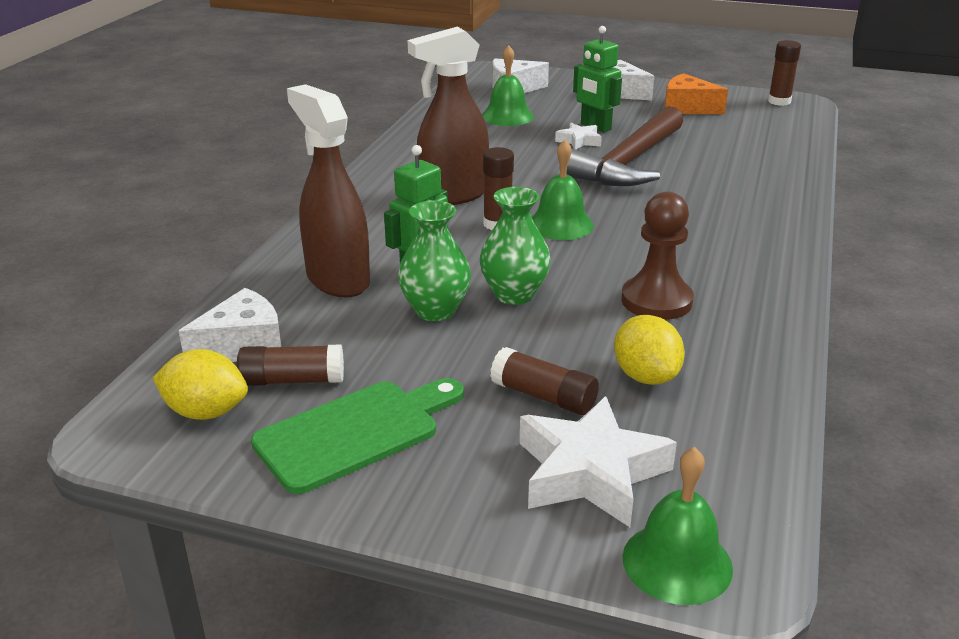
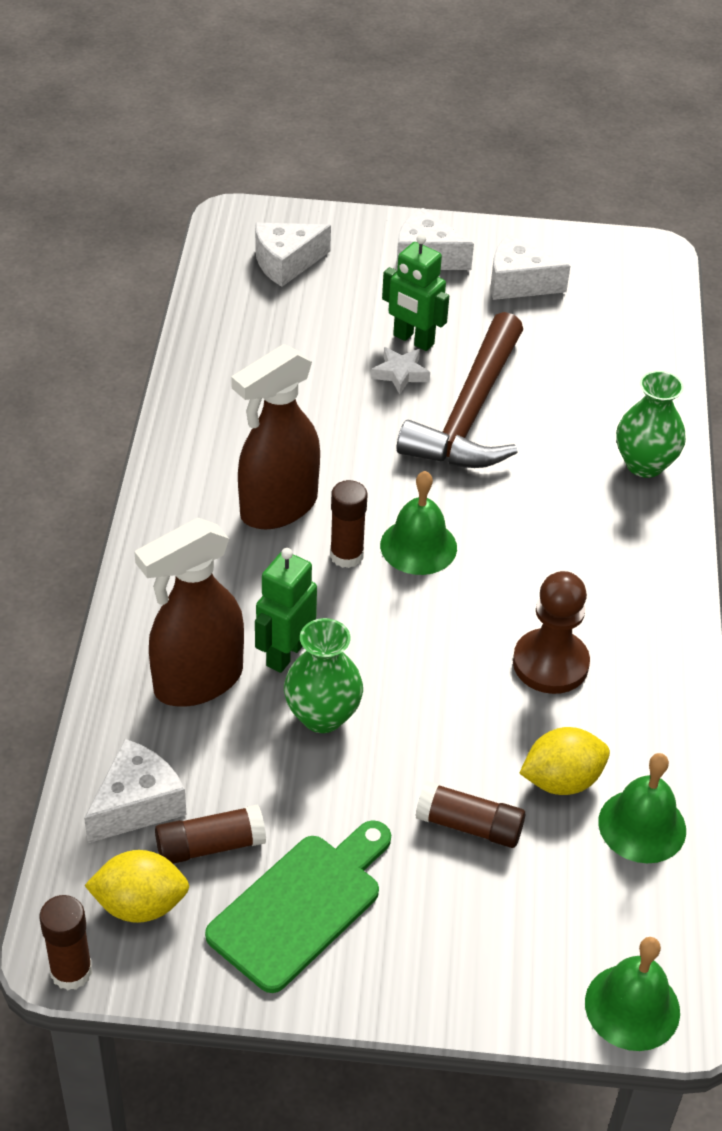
camera: 15 degrees left, 15 degrees up
brown spray bottle [287,84,370,298] -> brown spray bottle turned 75 degrees counterclockwise [134,518,244,707]
green vase [480,187,551,305] -> green vase moved to [616,371,686,478]
green bell [482,45,534,126] -> green bell moved to [598,753,686,863]
white star [520,396,677,527] -> none
yellow lemon [614,315,685,385] -> yellow lemon turned 75 degrees counterclockwise [519,727,610,795]
orange cheese [665,73,728,114] -> white cheese [491,234,570,300]
brown glue stick [768,40,801,106] -> brown glue stick moved to [39,895,92,990]

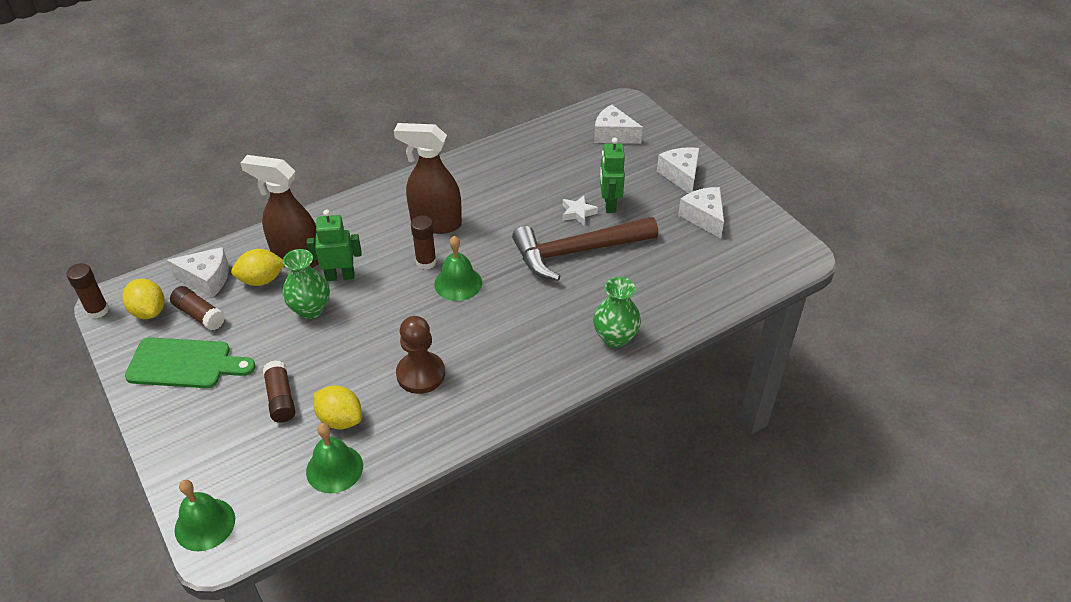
camera: 55 degrees right, 0 degrees up
none -> yellow lemon [231,249,284,286]

